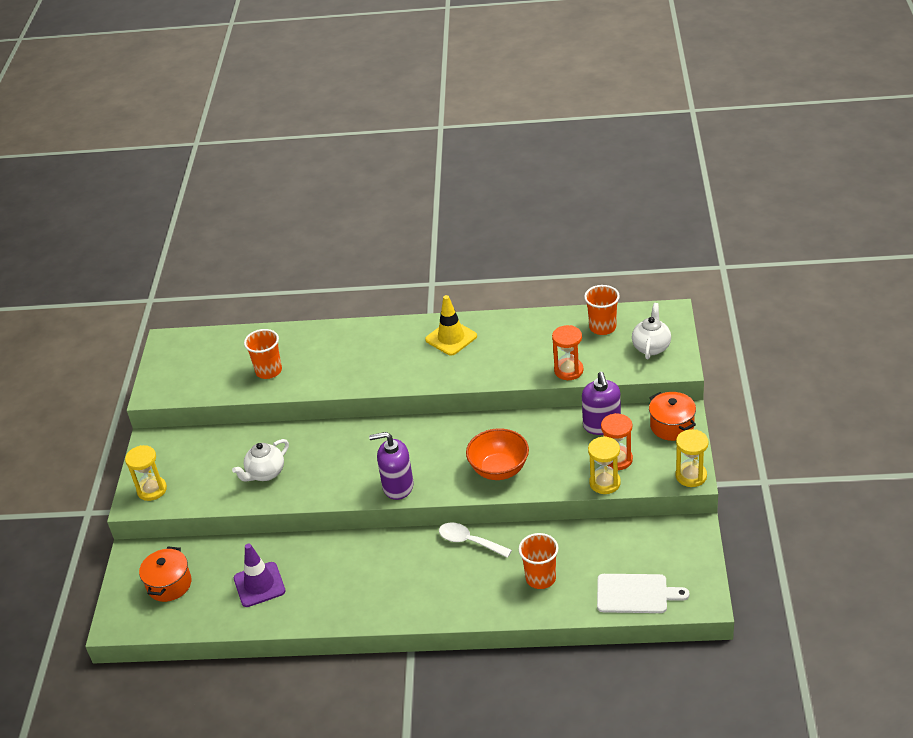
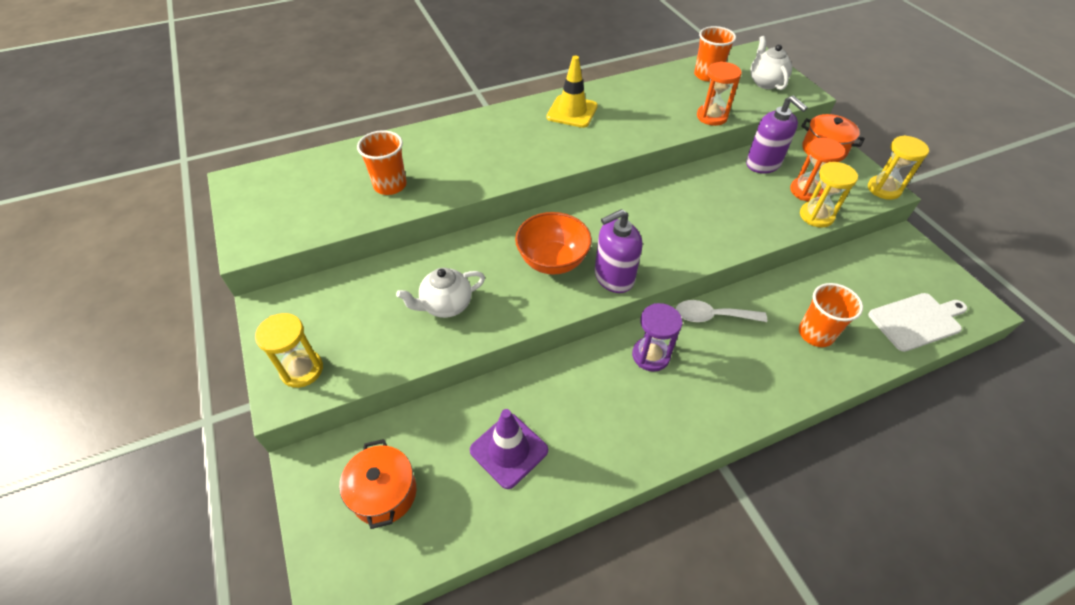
camera: 30 degrees left, 10 degrees up
white teapot [232,439,289,482] -> white teapot turned 45 degrees clockwise [396,268,485,318]
orange bowl [466,428,529,480] -> orange bowl moved to [515,212,592,275]
none -> purple hourglass [632,303,682,372]

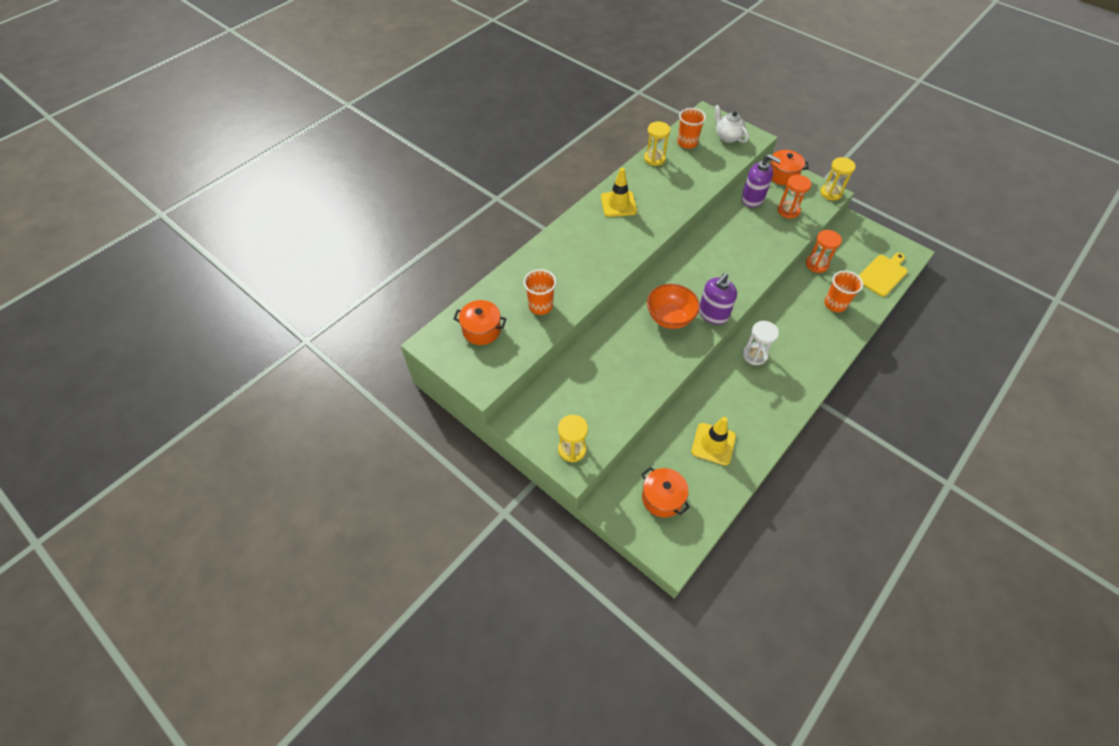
camera: 25 degrees left, 5 degrees up
white teapot [396,268,485,318] -> none
purple traffic cone [470,409,548,489] -> yellow traffic cone [691,417,736,465]
purple hourglass [632,303,682,372] -> white hourglass [743,321,779,365]
white spoon [676,300,767,322] -> none
orange hourglass [697,61,742,126] -> orange hourglass moved to [806,230,842,273]
yellow hourglass [800,162,858,228] -> yellow hourglass moved to [644,121,671,166]
white cutting board [868,293,967,352] -> yellow cutting board [859,253,908,297]
none -> orange pot [454,300,507,345]

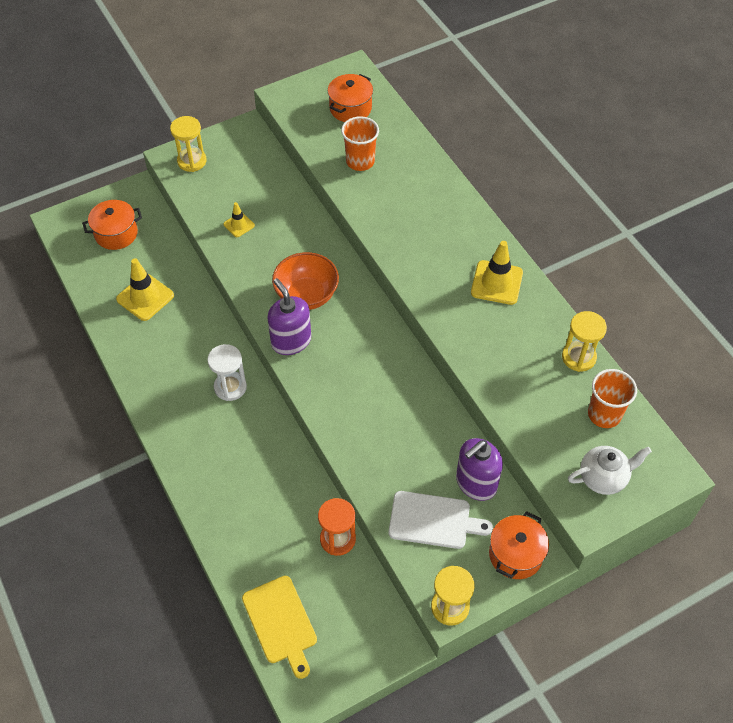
camera: 110 degrees right, 0 degrees up
orange hourglass [778,175,812,219] -> white cutting board [389,491,493,549]
orange cup [824,271,863,312] -> none
none -> yellow traffic cone [223,202,255,237]

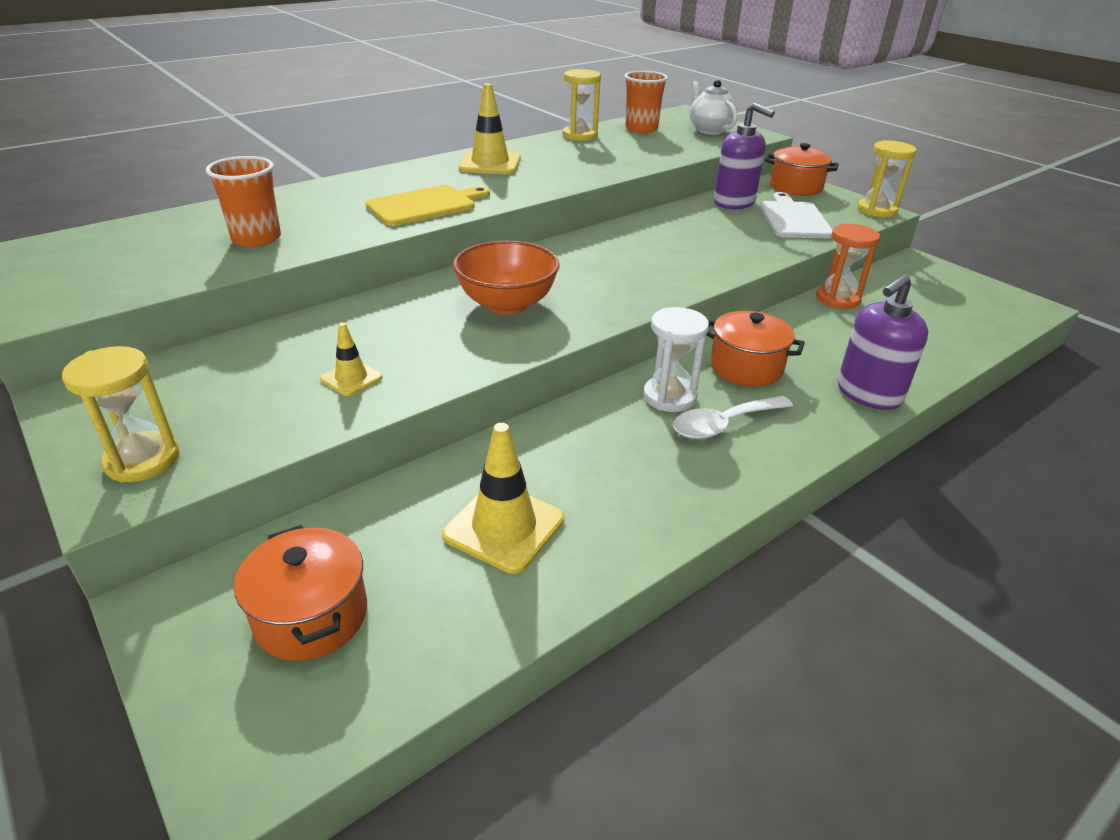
camera: 100 degrees left, 20 degrees down
yellow cutting board [242,576,317,679] -> yellow cutting board moved to [366,185,490,226]
purple soap dispenser [267,278,311,355] -> purple soap dispenser moved to [837,274,928,410]
orange pot [328,74,373,122] -> orange pot moved to [706,311,805,387]
none -> white spoon [673,396,793,439]

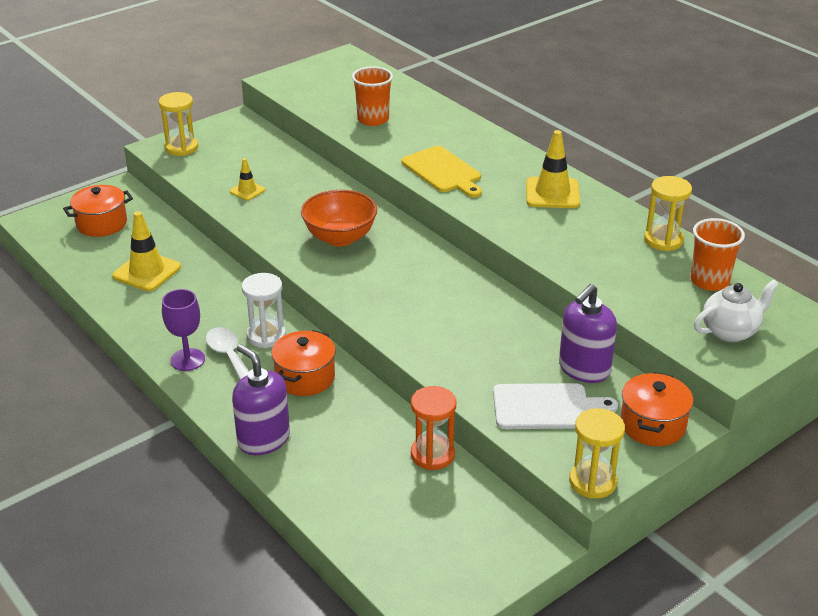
camera: 90 degrees right, 0 degrees up
none -> purple goblet [162,289,205,371]

